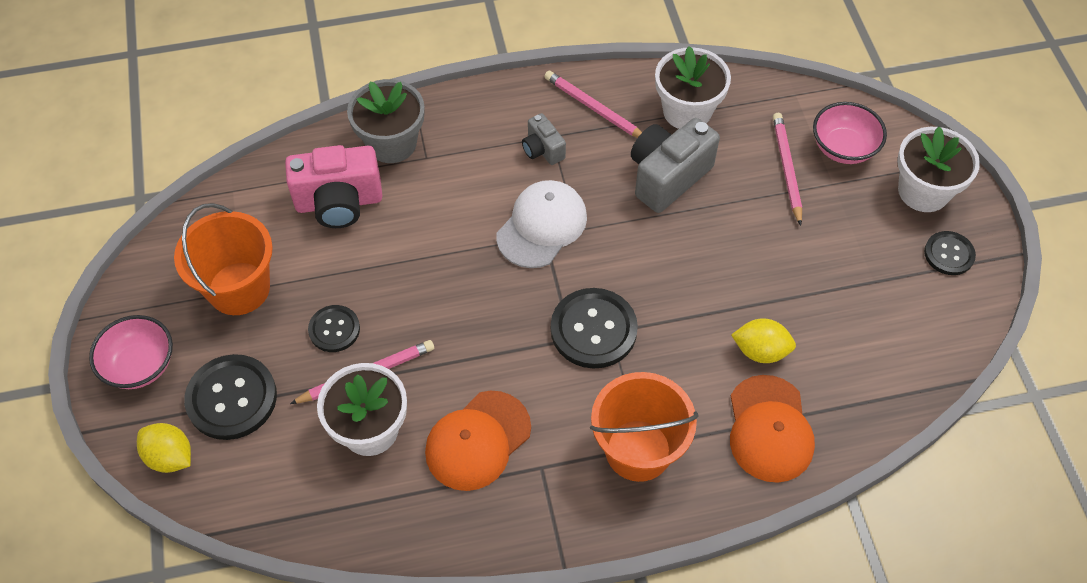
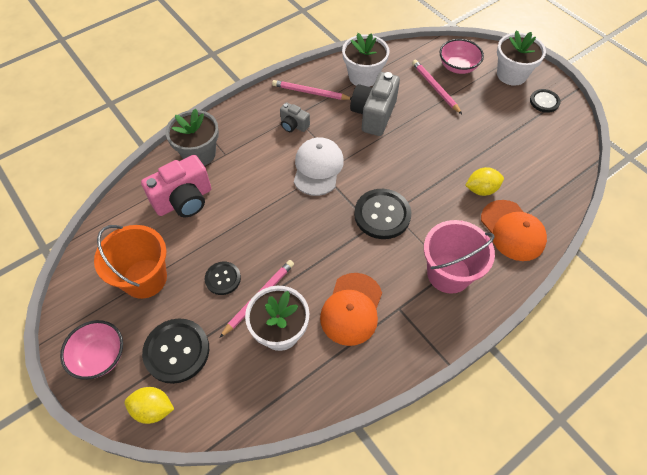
camera: 25 degrees left, 0 degrees up
orange bucket [590,372,698,482] -> pink bucket [424,220,495,294]

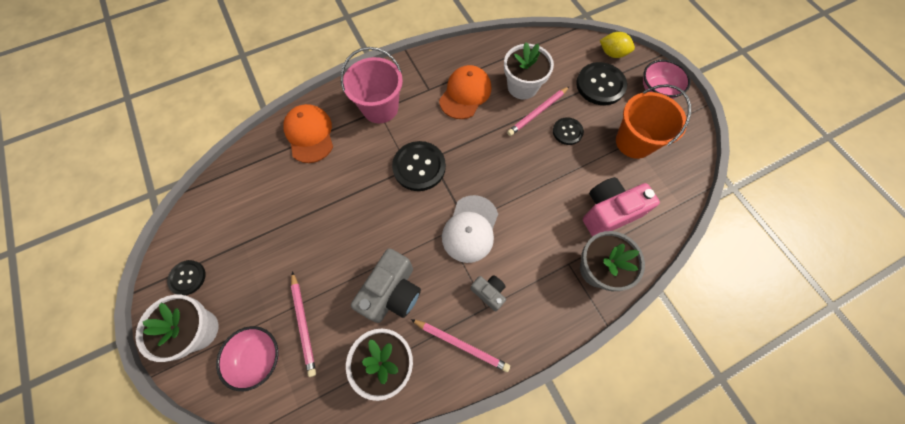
camera: 170 degrees left, 10 degrees up
yellow lemon [465,167,504,196] -> none

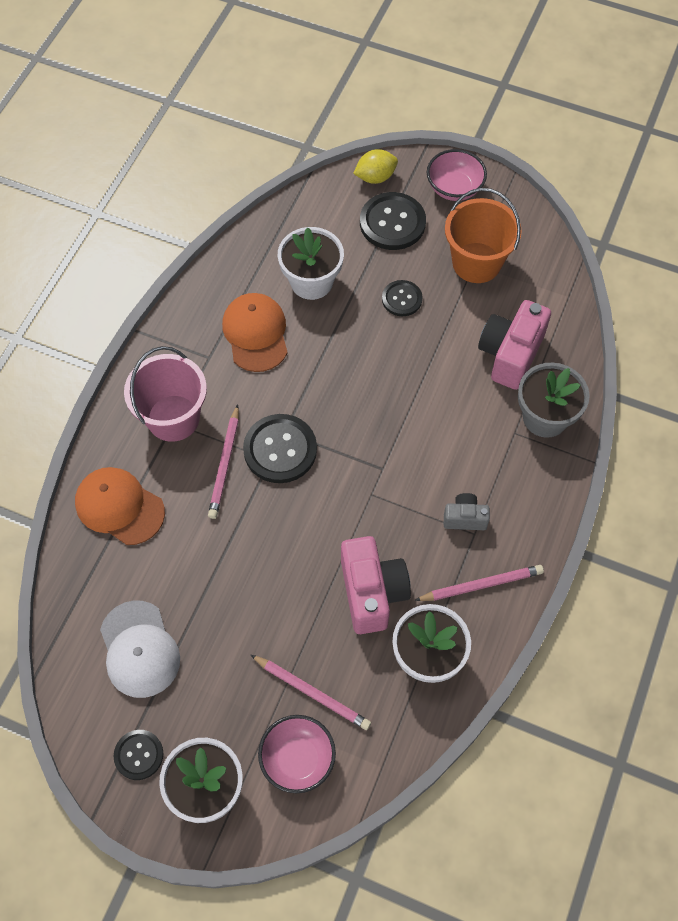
camera: 40 degrees left, 5 degrees down
grey camera [351,248,421,323] -> pink camera [341,536,411,634]
white cap [442,195,498,263] -> white cap moved to [100,600,180,698]
pink pencil [507,86,570,136] -> pink pencil moved to [208,404,239,519]

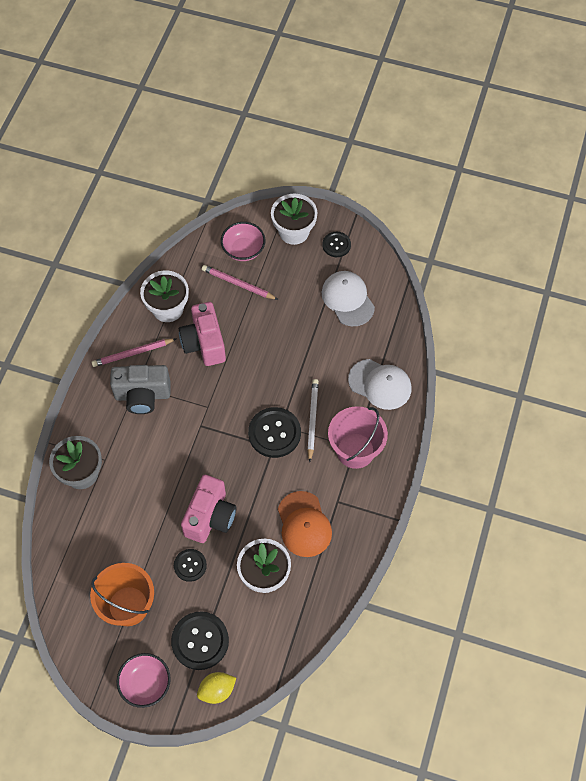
camera: 175 degrees right, 0 degrees up
orange cap [75,467,165,545] -> white cap [348,359,412,410]
pink pencil [208,404,239,519] -> white pencil [307,379,319,462]
grey camera [444,493,490,530] -> grey camera [110,365,171,414], size x1.88
pink camera [478,300,551,390] -> pink camera moved to [181,475,237,543]

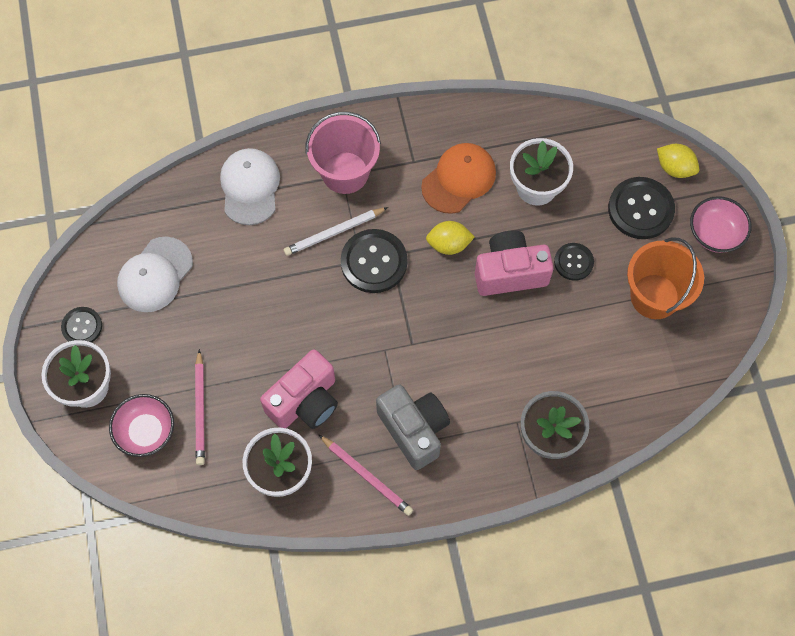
camera: 120 degrees left, 5 degrees up
none -> yellow lemon [426,221,475,255]

